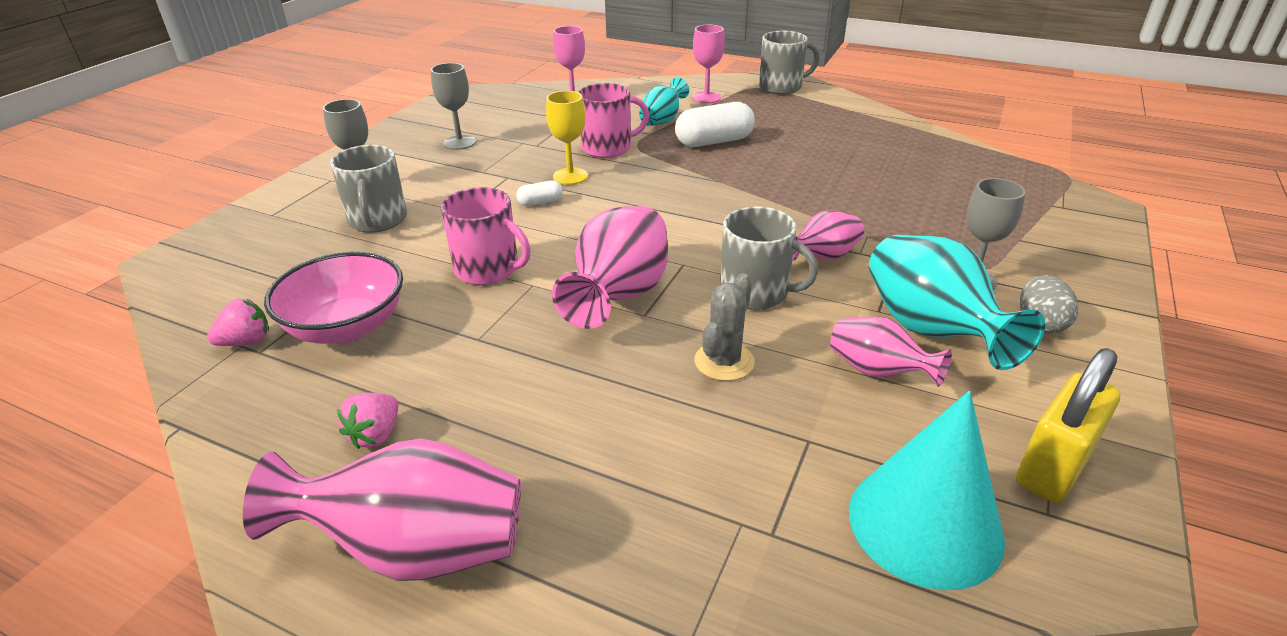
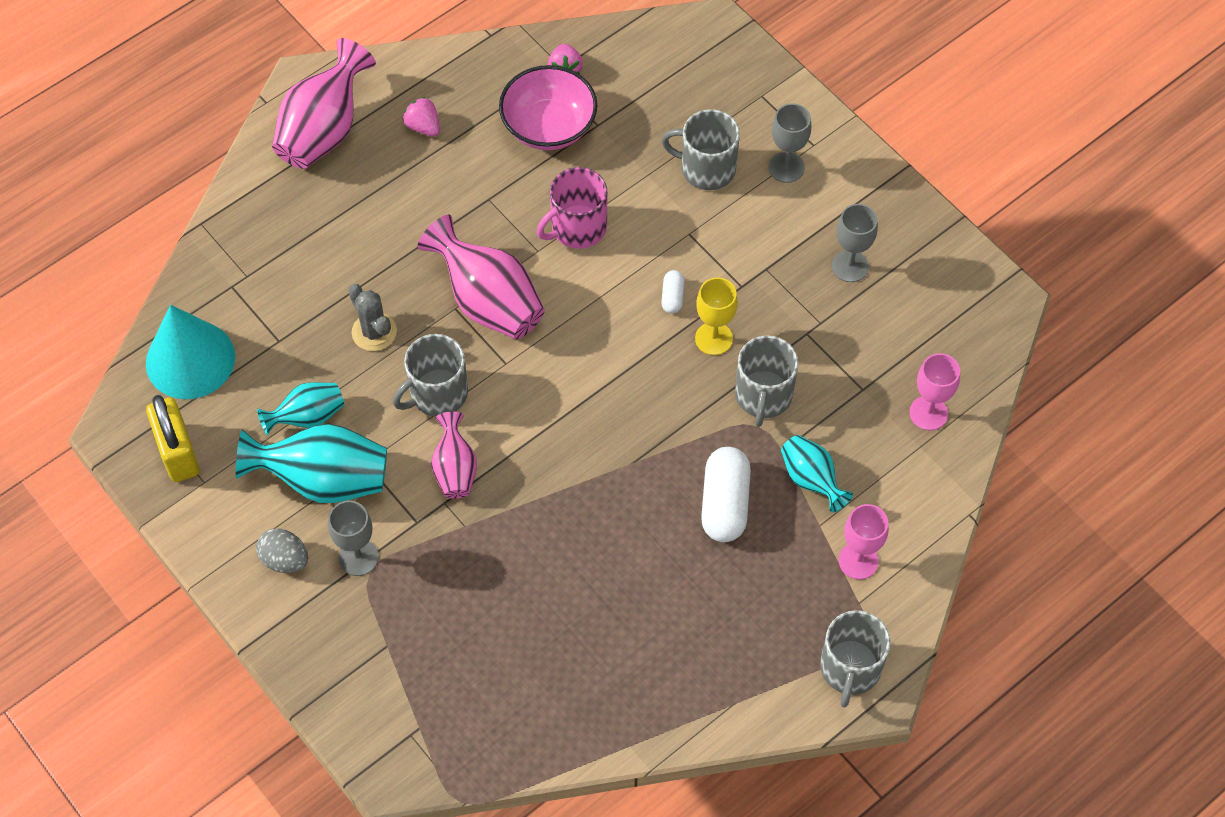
camera: 115 degrees right, 25 degrees up
pink mug [578,83,649,158] -> grey mug [735,336,798,427]
pink vase [830,316,952,387] -> turquoise vase [257,382,344,435]

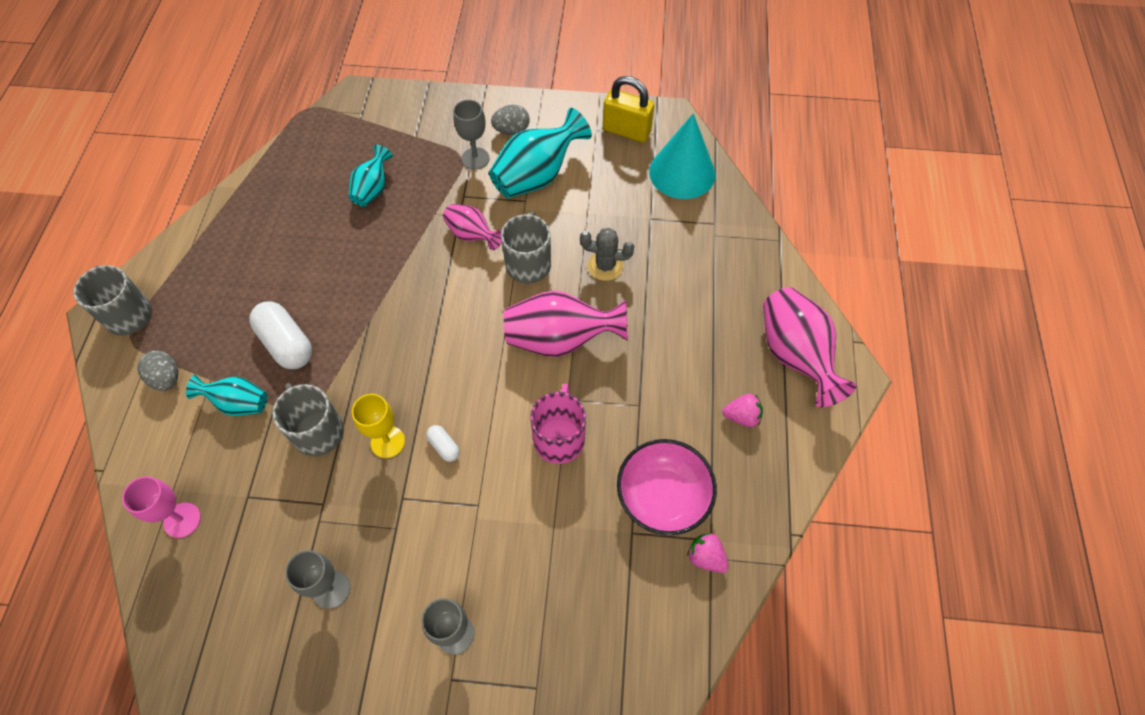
camera: 135 degrees right, 0 degrees up
turquoise vase [257,382,344,435] -> turquoise vase moved to [349,145,393,207]
grey mug [661,109,740,190] -> none
pink goblet [839,504,889,579] -> grey egg [137,351,178,391]

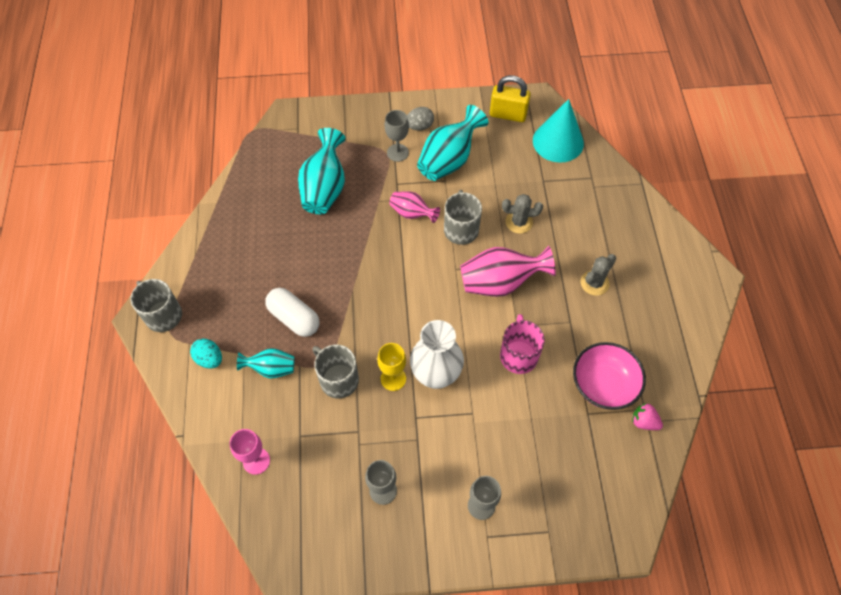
camera: 10 degrees left, 0 degrees up
grey egg [137,351,178,391] -> turquoise egg [190,338,222,369]
turquoise vase [349,145,393,207] -> turquoise vase [298,128,346,214], size x1.73
white capsule [426,425,460,462] -> white vase [410,320,464,389]
pink strawberry [722,394,763,427] -> none
pink vase [763,287,857,407] -> none
none -> grey cactus [581,254,616,296]

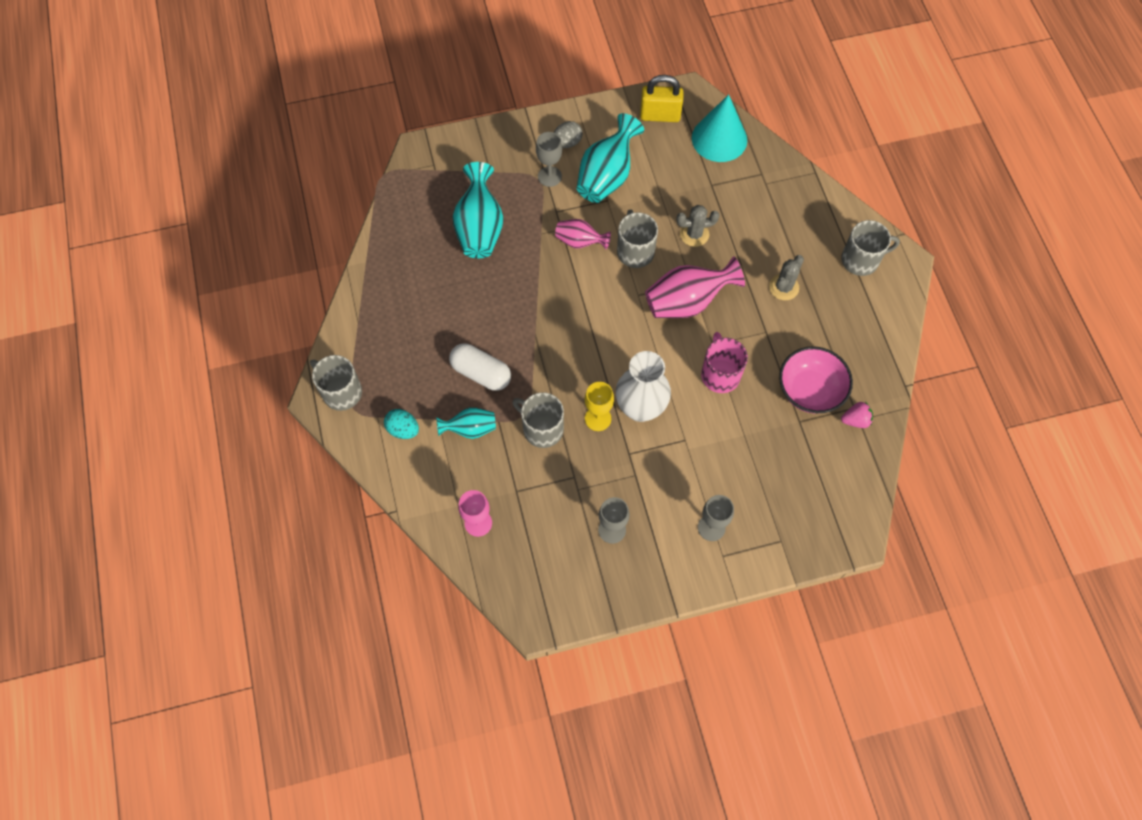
camera: 10 degrees left, 5 degrees up
pink strawberry [632,403,663,430] -> pink strawberry turned 150 degrees clockwise [841,402,873,428]
none -> grey mug [841,220,900,276]

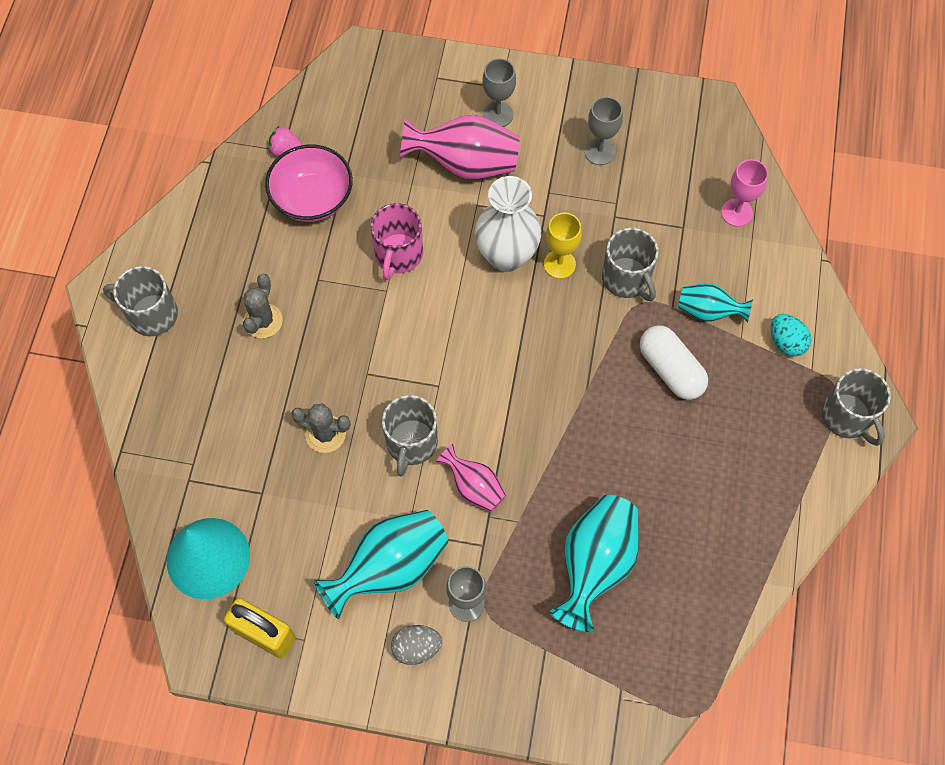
camera: 155 degrees left, 0 degrees up
pink vase [645,256,745,318] -> pink vase moved to [400,115,520,180]
grey cactus [769,255,804,300] -> grey cactus turned 45 degrees counterclockwise [243,273,283,338]

